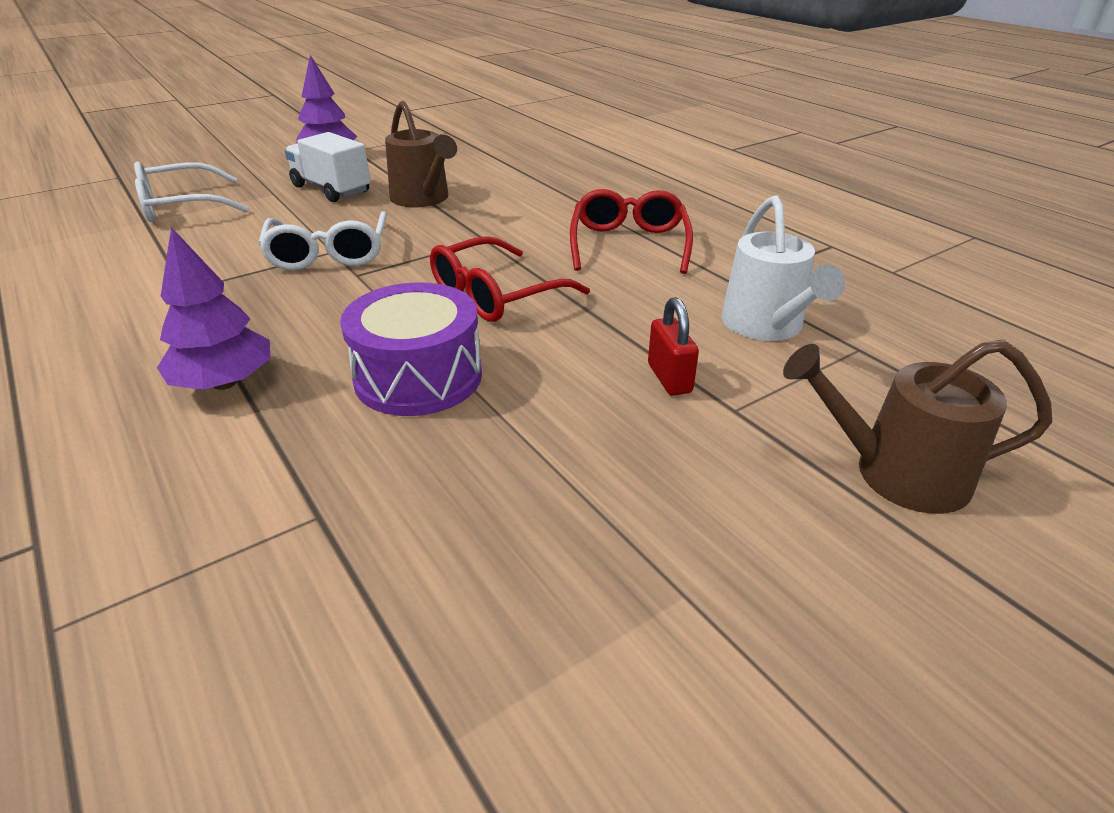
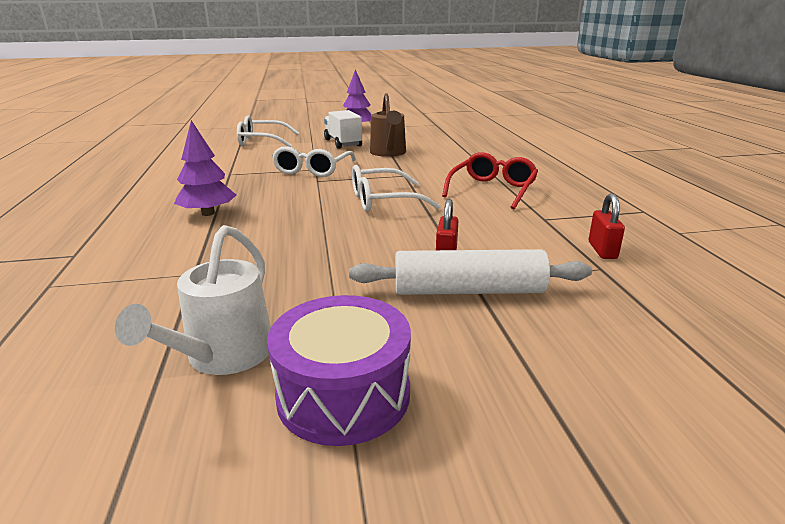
camera: 25 degrees right, 10 degrees down
purple drum [340,282,482,416] -> purple drum moved to [267,295,411,446]
red glasses [430,236,590,322] -> white glasses [352,165,440,212]
white watering can [721,195,845,341] -> white watering can moved to [115,225,271,375]
brown watering can [783,340,1053,514] -> none
none -> white rolling pin [349,249,592,295]
none -> red padlock [589,193,625,259]

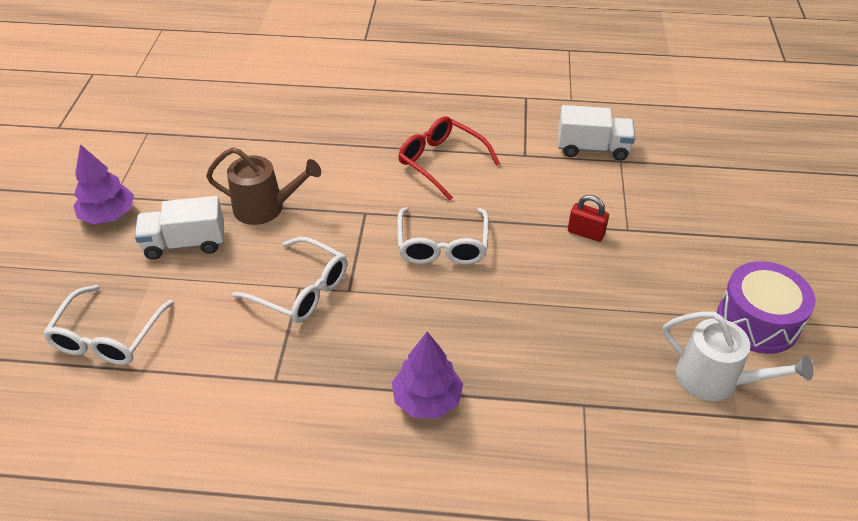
camera: 75 degrees left, 20 degrees up
white rolling pin [349,249,592,295] -> none
red padlock [589,193,625,259] -> white truck [558,105,635,161]

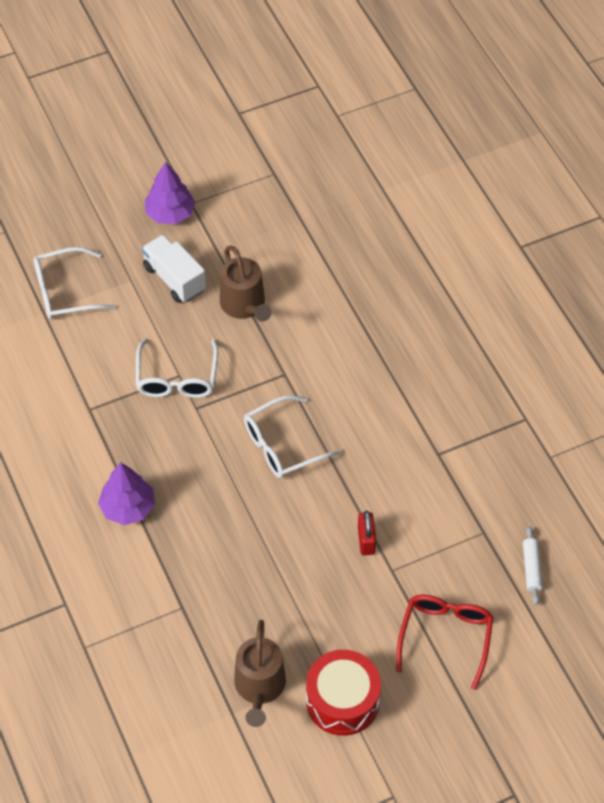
camera: 60 degrees right, 10 degrees up
red glasses [398,116,500,200] -> red glasses moved to [396,595,493,690]
white truck [558,105,635,161] -> none
white watering can [663,311,814,401] -> brown watering can [234,620,286,727]
purple drum [717,261,815,354] -> red drum [306,650,381,736]
none -> white rolling pin [523,526,543,605]

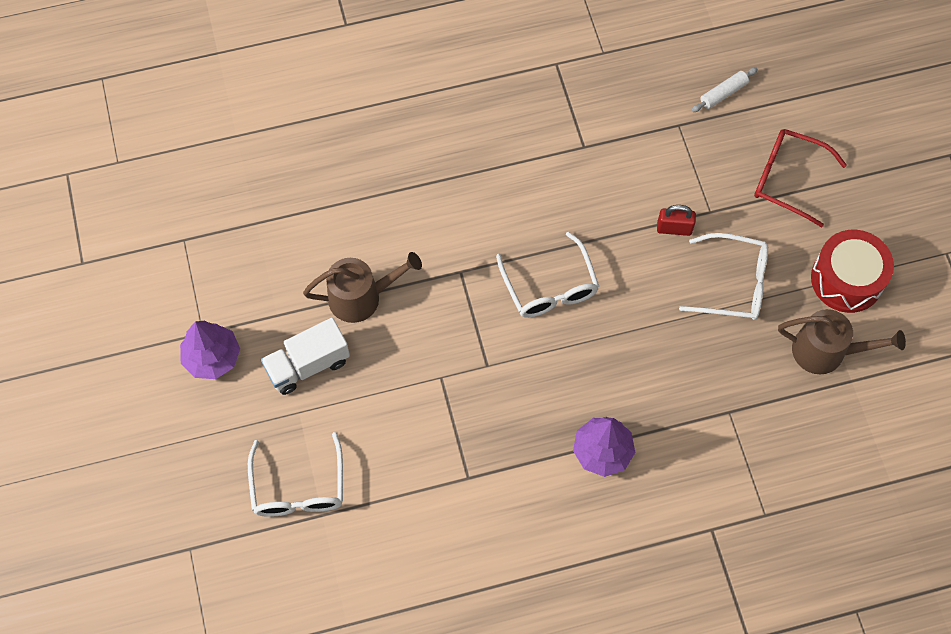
camera: 80 degrees left, 10 degrees up
white glasses [136,338,218,398] -> white glasses moved to [679,233,768,320]
white rolling pin [523,526,543,605] -> white rolling pin turned 45 degrees counterclockwise [691,68,758,112]

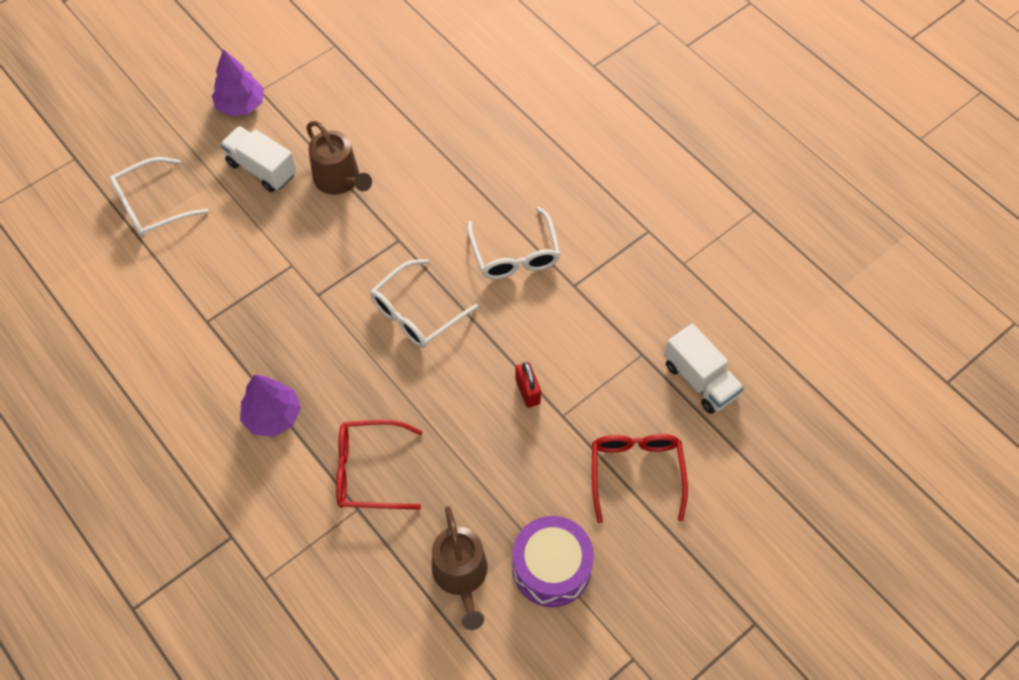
camera: 65 degrees right, 5 degrees down
white glasses [679,233,768,320] -> white glasses moved to [467,207,560,279]
white rolling pin [691,68,758,112] -> white truck [664,324,744,414]
red drum [811,230,894,313] -> purple drum [512,516,594,607]
none -> red glasses [336,420,423,509]

